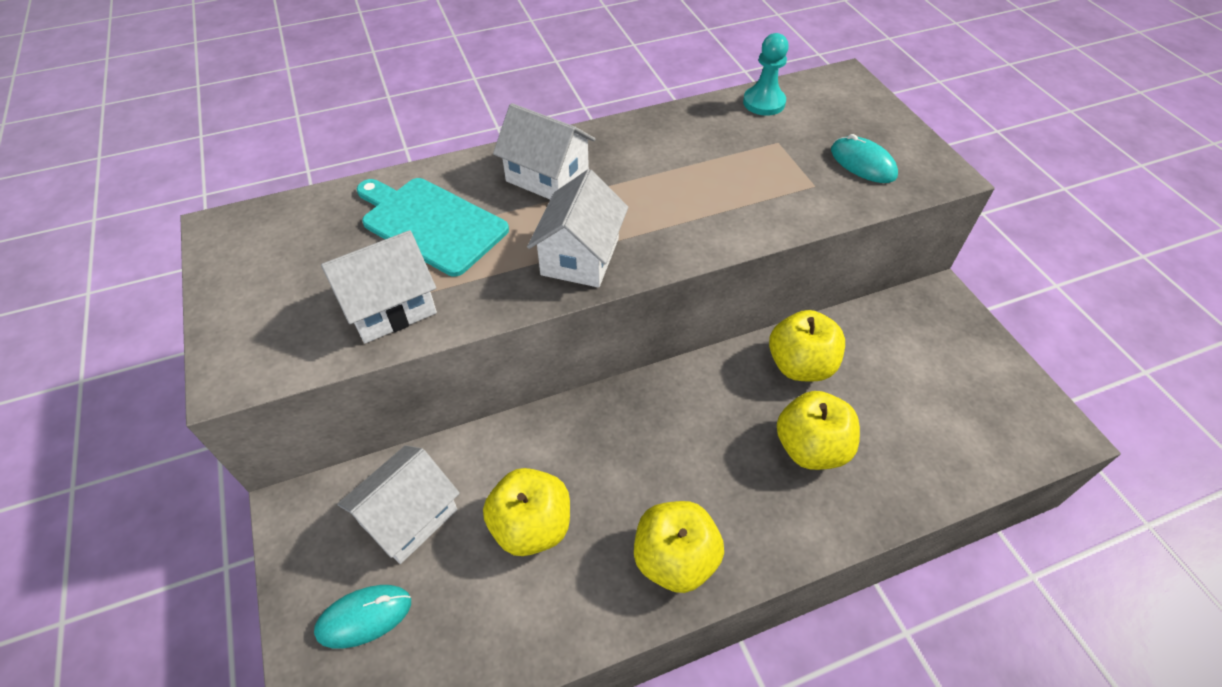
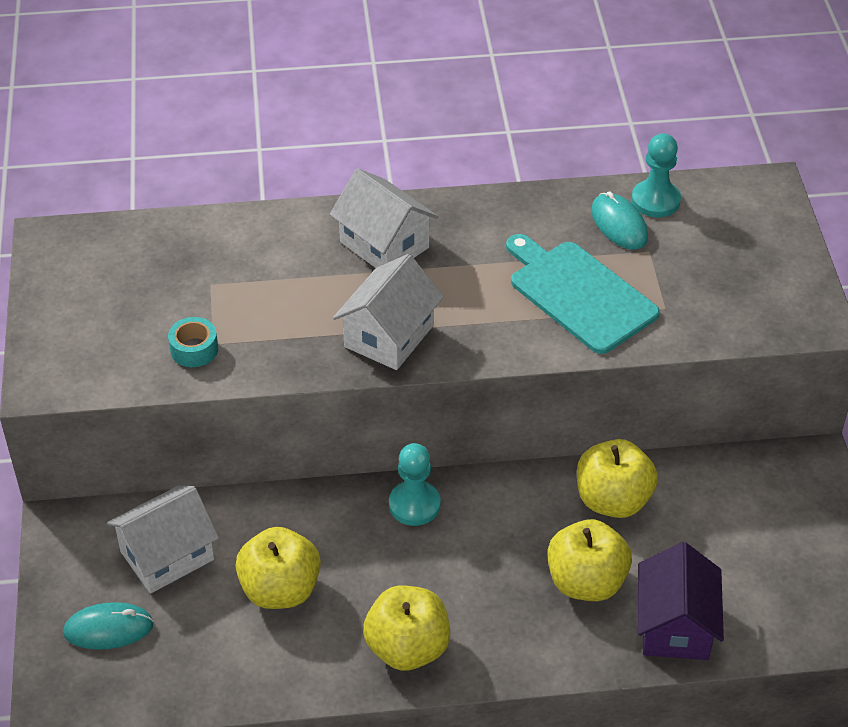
camera: 15 degrees right, 5 degrees down
white house [321,230,437,343] -> turquoise tape [168,317,218,367]
turquoise cutting board [357,178,509,276] -> turquoise cutting board moved to [506,234,660,354]
turquoise mouse [831,134,898,183] -> turquoise mouse moved to [591,192,648,250]
none -> turquoise pawn [389,443,440,526]
none -> purple house [638,542,724,660]

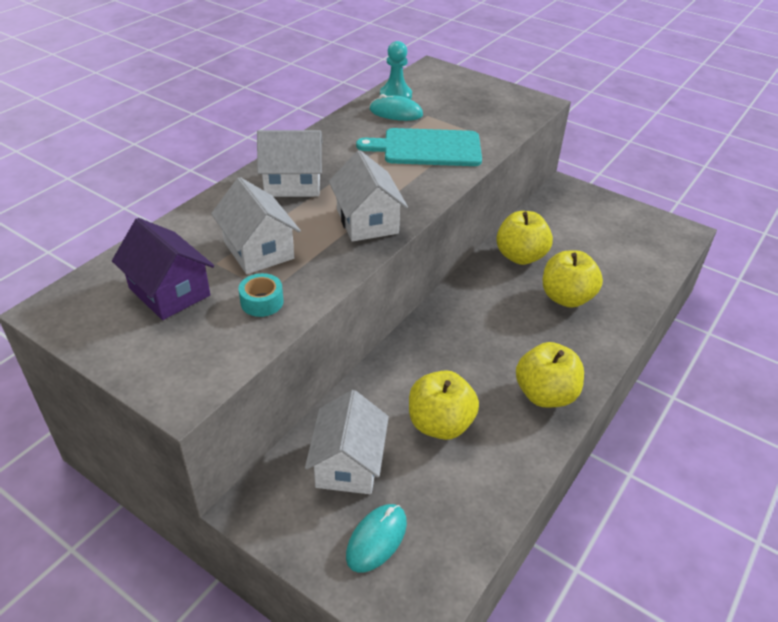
camera: 50 degrees left, 5 degrees down
turquoise pawn [389,443,440,526] -> none
purple house [638,542,724,660] -> purple house moved to [112,218,214,320]
none -> white house [211,177,301,274]

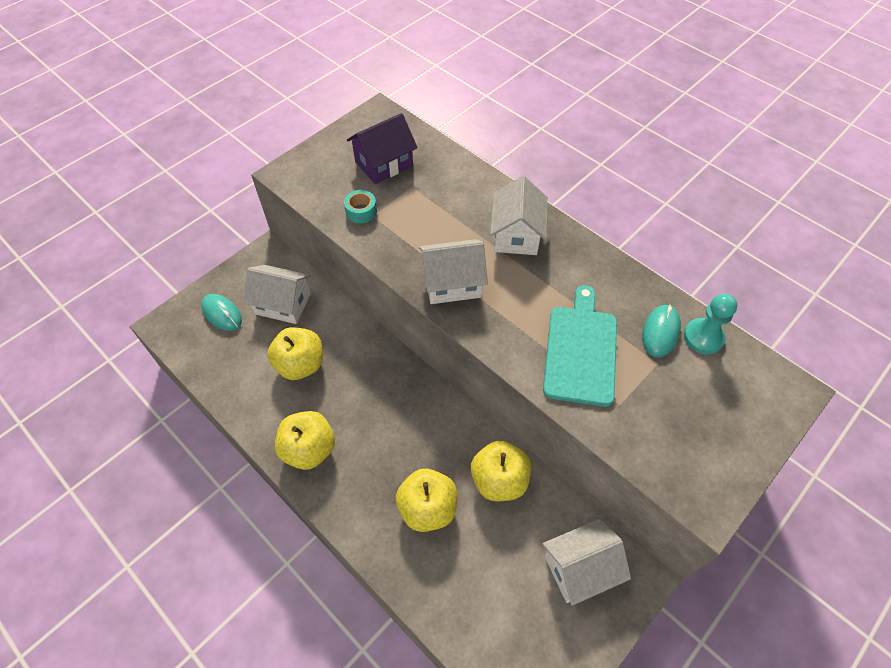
camera: 100 degrees right, 15 degrees up
white house [211,177,301,274] -> white house moved to [542,519,631,606]

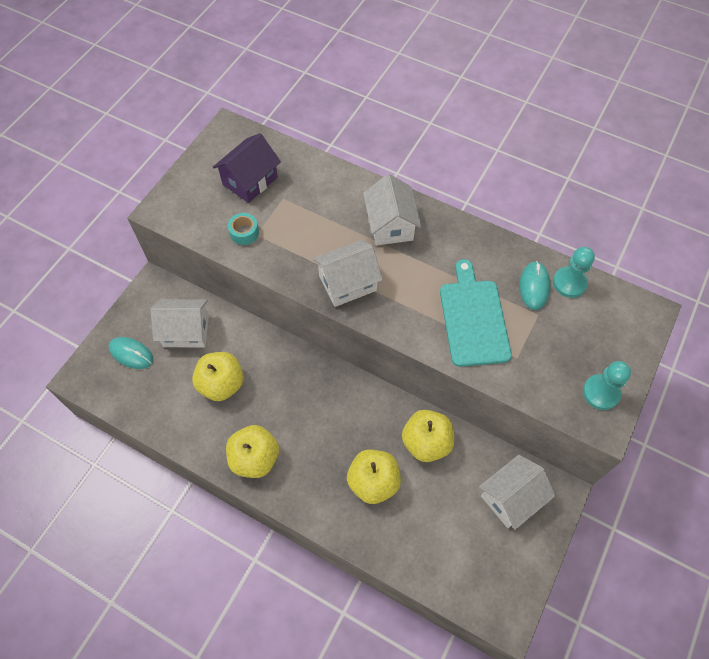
camera: 15 degrees left, 5 degrees up
none -> turquoise pawn [583,361,631,410]

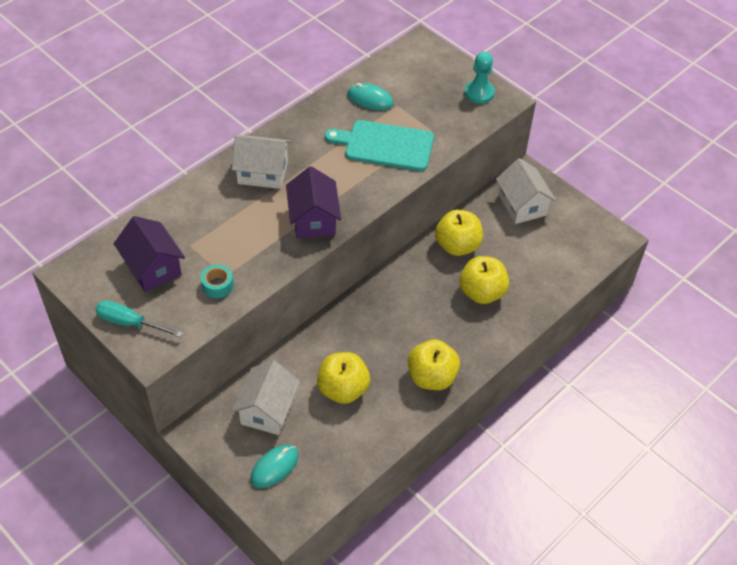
camera: 75 degrees left, 10 degrees down
white house [313,240,383,307] -> purple house [286,166,341,238]
turquoise pawn [553,247,595,298] -> none
none -> turquoise screwdriver [95,300,183,337]

